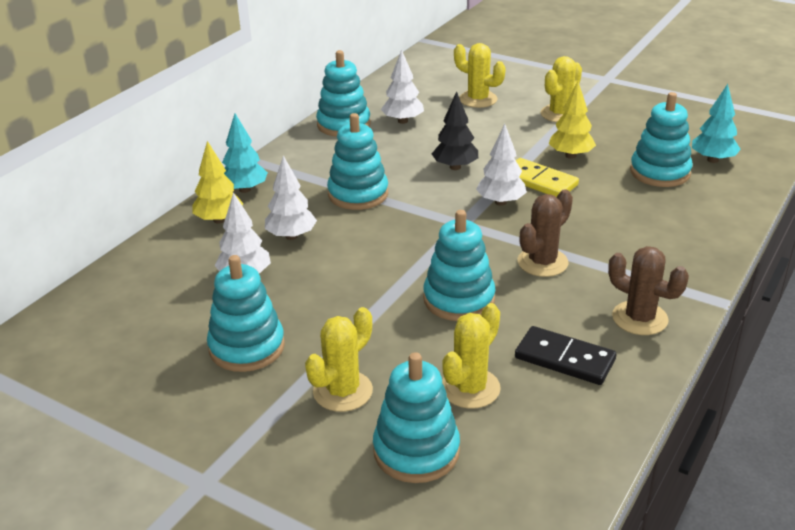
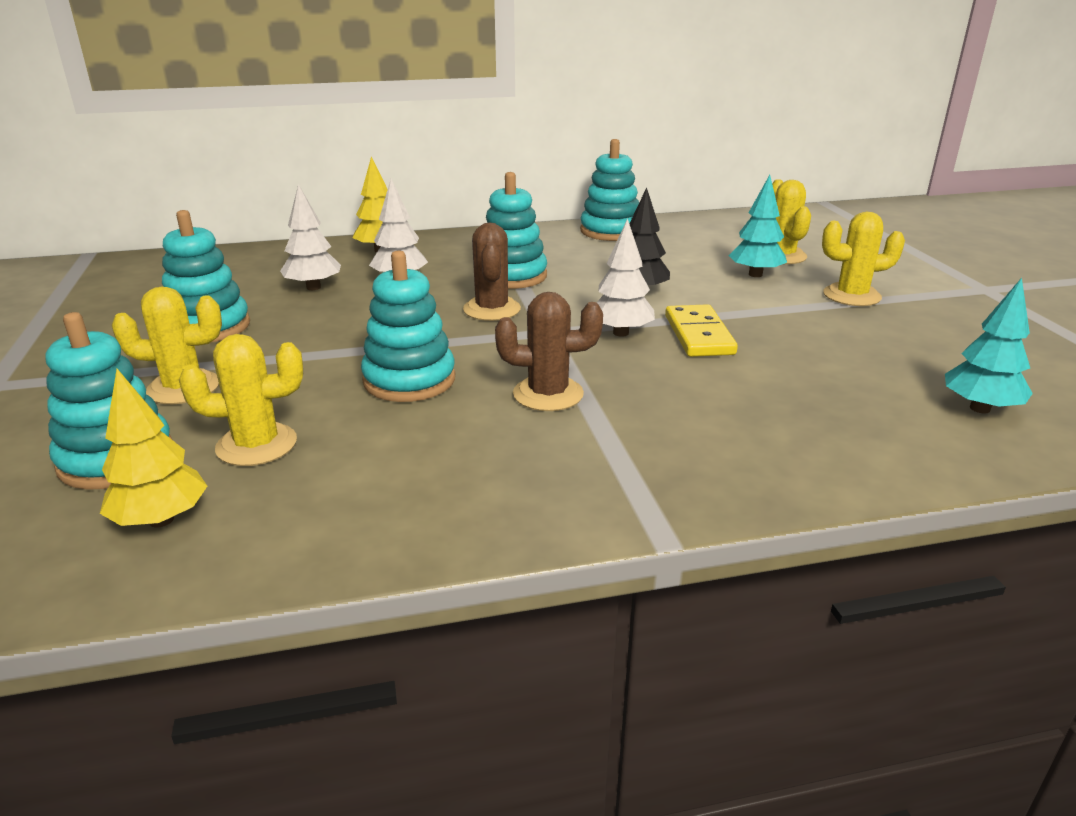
camera: 45 degrees right, 5 degrees down
turquoise tree [222,113,268,193] -> turquoise tree moved to [728,175,787,277]
white tree [381,49,424,124] -> none
black domino [515,326,617,385] -> none
yellow tree [549,81,596,159] -> yellow tree moved to [100,369,207,527]
brown cactus [608,246,689,335] -> brown cactus moved to [463,223,521,321]
turquoise stacking toy [630,92,693,187] -> none

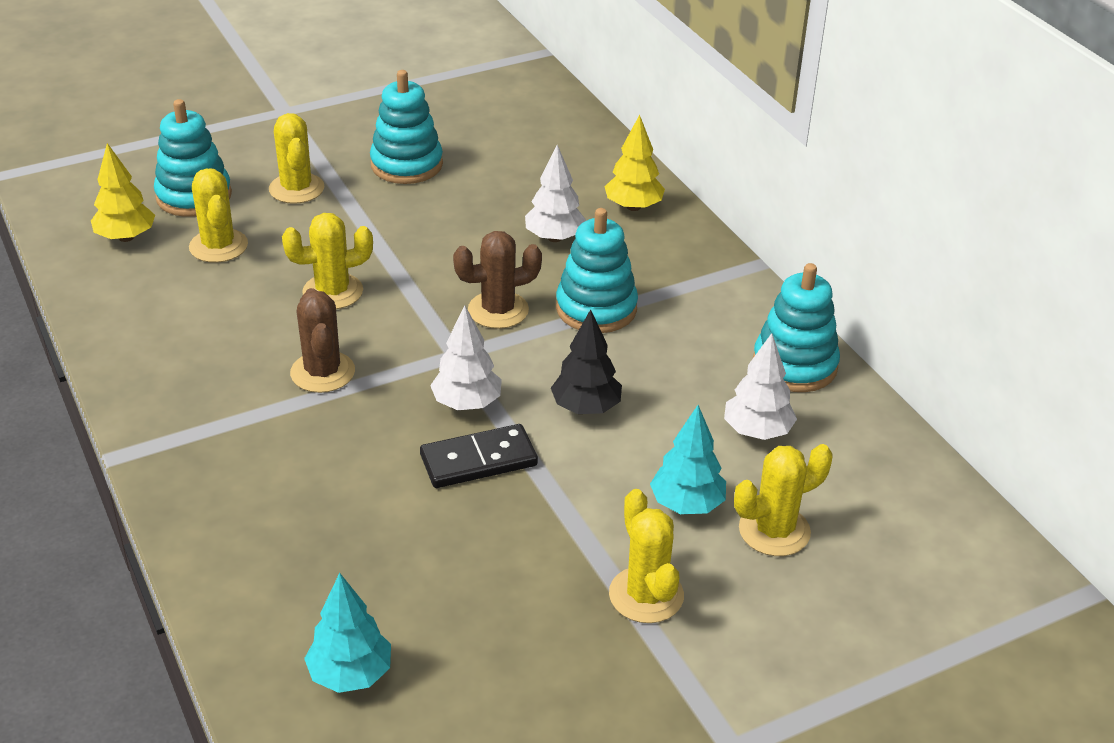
camera: 75 degrees right, 10 degrees up
white tree [280,184,341,290] -> white tree moved to [724,333,797,440]
turquoise stacking toy [361,251,455,402] -> yellow cactus [282,213,373,309]
yellow domino [665,304,738,357] -> black domino [420,424,538,488]

